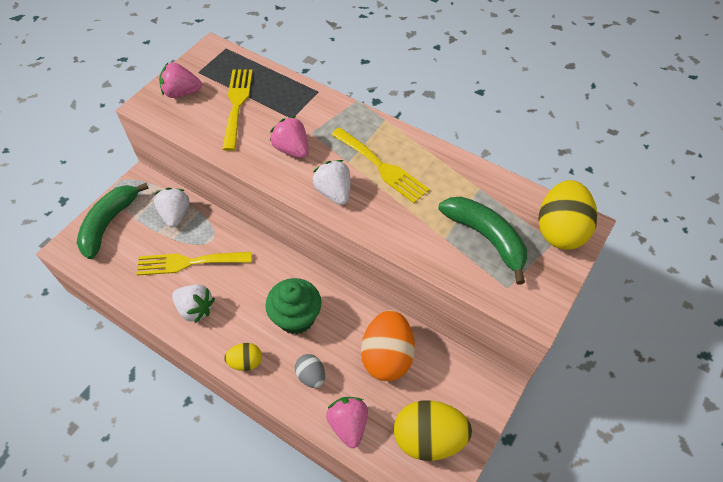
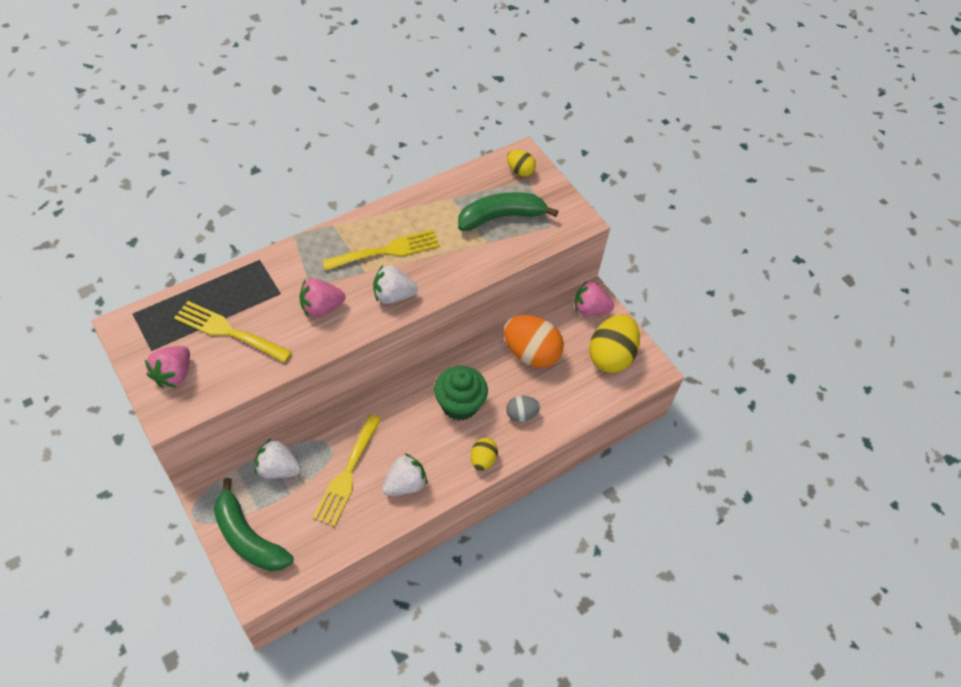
camera: 70 degrees left, 0 degrees up
pink strawberry [326,397,368,448] -> pink strawberry moved to [575,280,614,316]
yellow egg [538,180,597,250] -> yellow egg [507,150,536,177], size x0.52

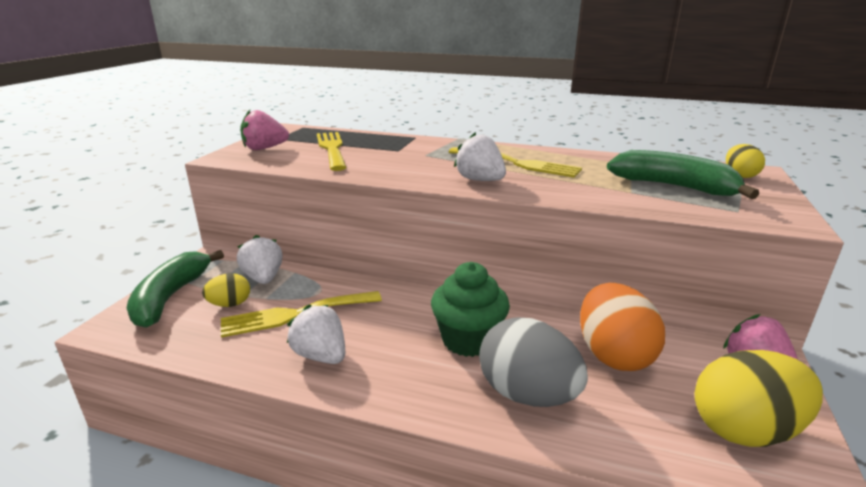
camera: 55 degrees right, 30 degrees down
pink strawberry [299,278,345,317] -> none
white strawberry [382,453,427,496] -> white strawberry turned 150 degrees counterclockwise [287,304,345,364]
yellow egg [471,438,498,471] -> yellow egg moved to [202,273,250,307]
grey egg [506,396,540,422] -> grey egg [479,317,588,407], size x1.92

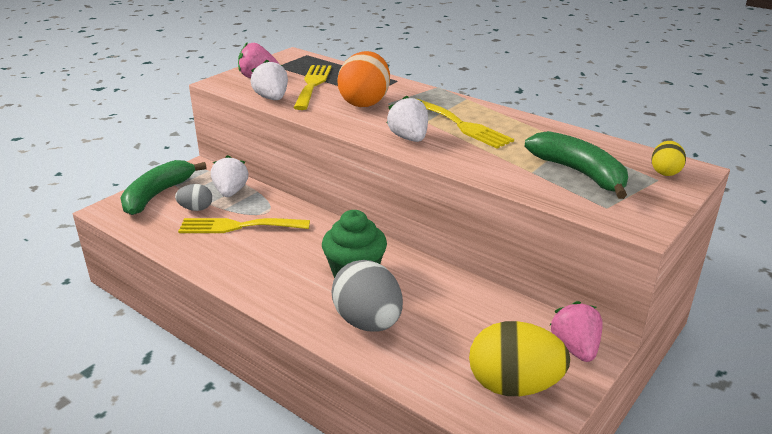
camera: 20 degrees right, 5 degrees up
yellow egg [202,273,250,307] -> grey egg [175,184,212,211]
white strawberry [287,304,345,364] -> white strawberry moved to [251,60,288,100]
orange egg [580,283,665,371] -> orange egg moved to [337,51,390,107]

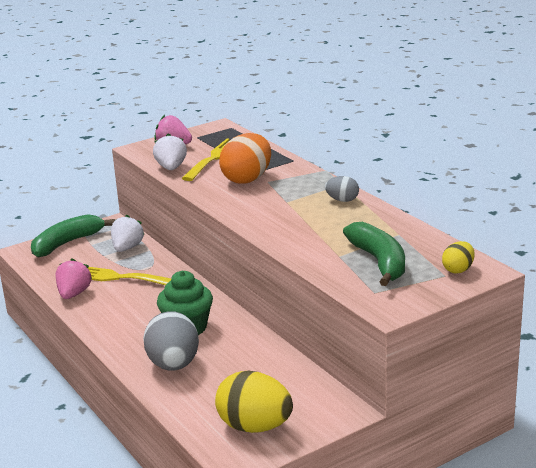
camera: 20 degrees right, 5 degrees down
grey egg [175,184,212,211] -> grey egg moved to [325,176,359,202]
white strawberry [387,95,428,142] -> none
yellow fork [417,99,514,149] -> none
pink strawberry [550,301,603,362] -> pink strawberry moved to [56,259,92,299]

